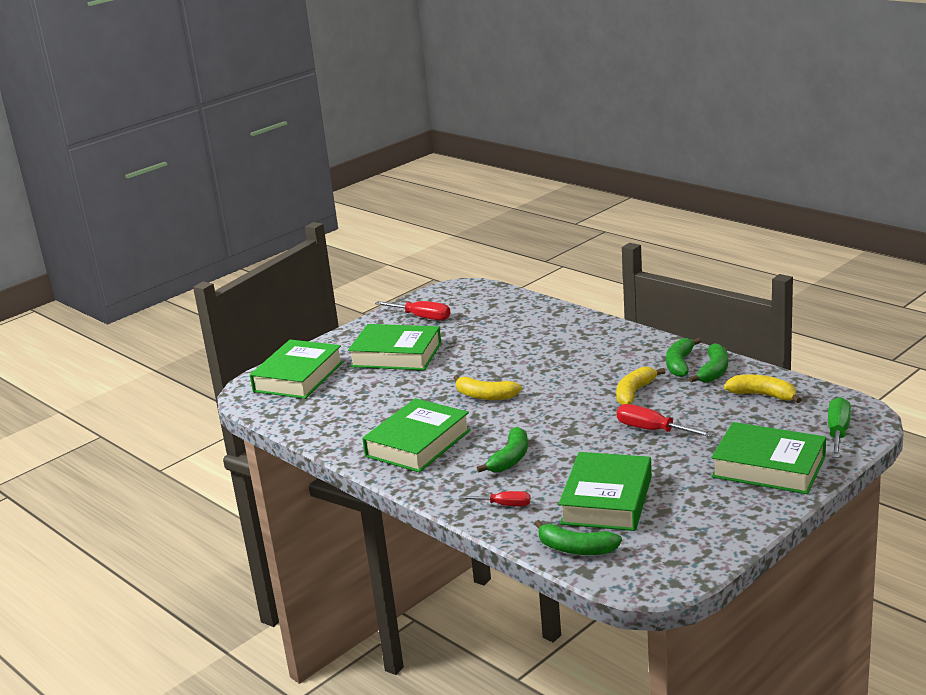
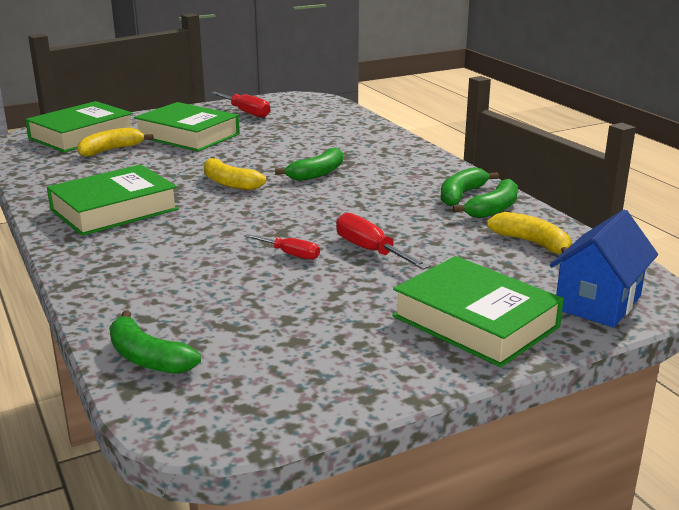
camera: 15 degrees right, 0 degrees up
red screwdriver [459,491,531,506] -> red screwdriver moved to [244,234,320,260]
green banana [477,427,528,473] -> green banana moved to [275,147,343,181]
green book [558,452,652,531] -> none
yellow banana [616,367,665,405] -> yellow banana moved to [77,127,154,157]
green screwdriver [828,397,851,458] -> blue house [550,210,658,327]

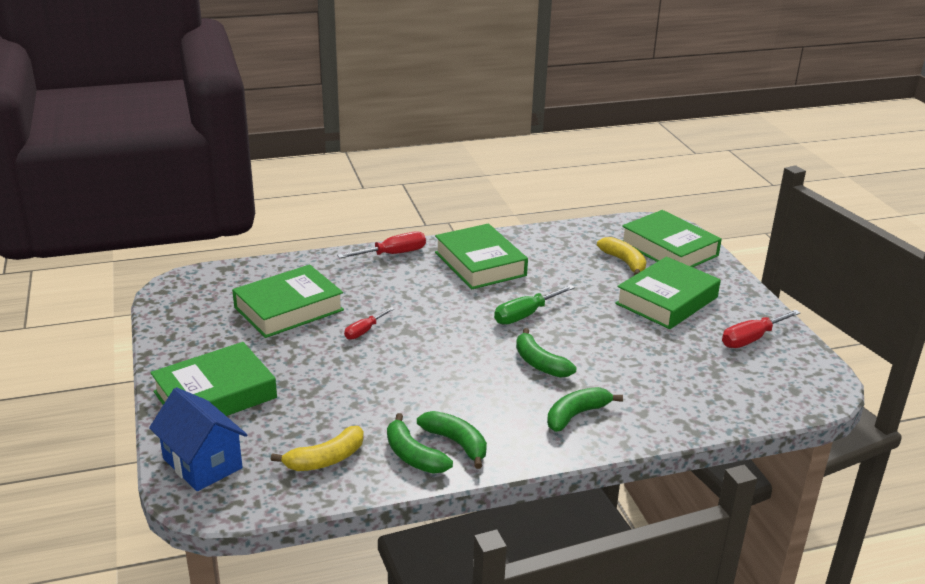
camera: 100 degrees right, 5 degrees up
green banana [109,310,201,374] -> green banana moved to [547,387,623,432]
yellow banana [203,157,266,190] -> green screwdriver [494,285,575,325]
red screwdriver [336,212,430,269] -> red screwdriver moved to [337,231,426,258]
none -> green book [232,265,344,338]

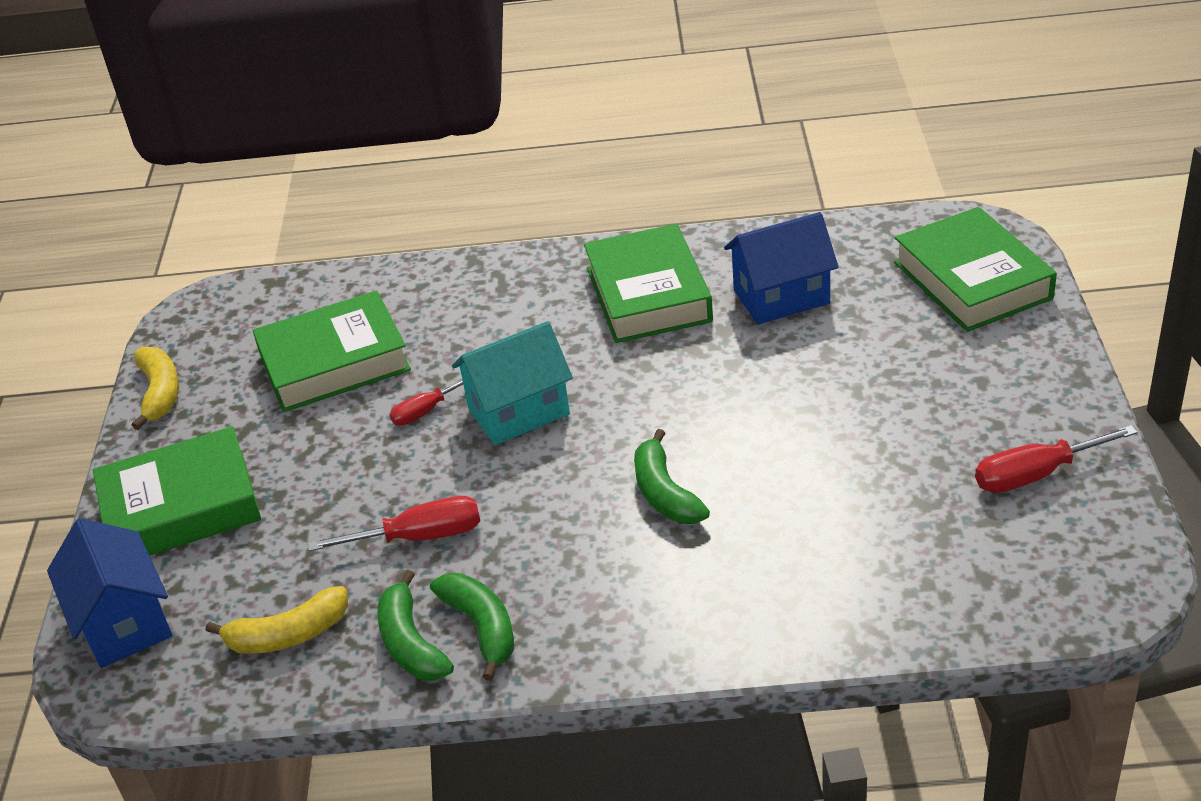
camera: 20 degrees right, 10 degrees up
red screwdriver [337,231,426,258] -> red screwdriver moved to [308,496,480,551]
green screwdriver [494,285,575,325] -> none
green banana [547,387,623,432] -> none
yellow banana [597,237,646,276] -> yellow banana moved to [132,347,179,430]
green book [615,257,721,329] -> none
none -> turquoise house [452,321,573,445]
none -> blue house [724,212,839,324]

